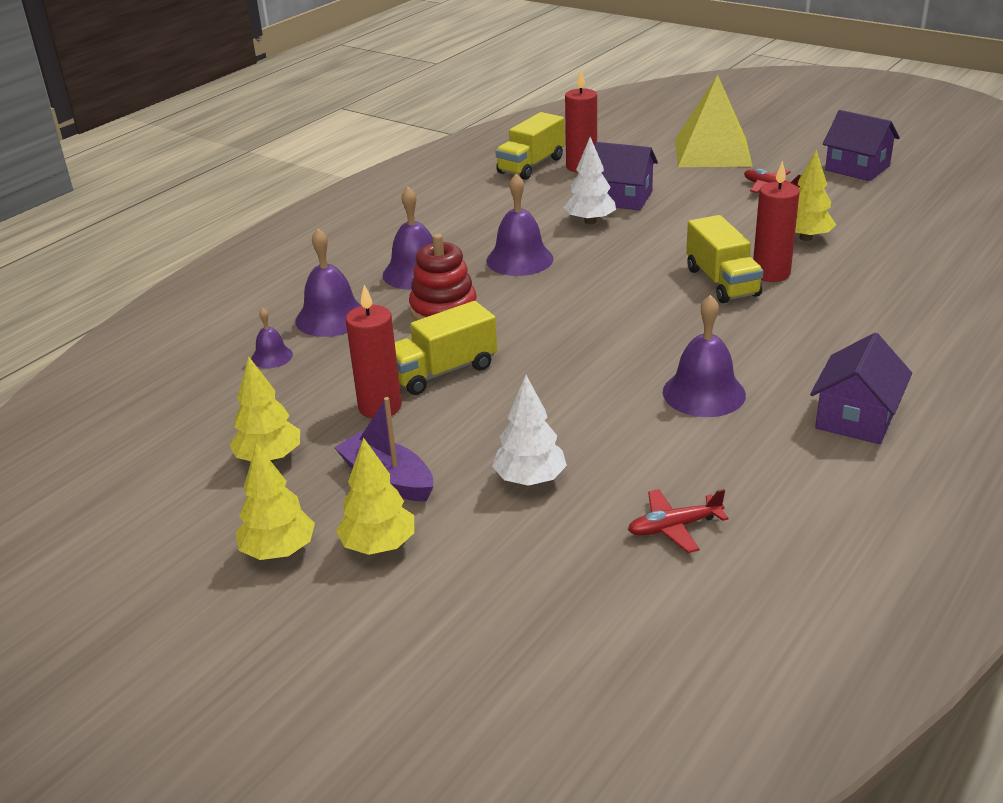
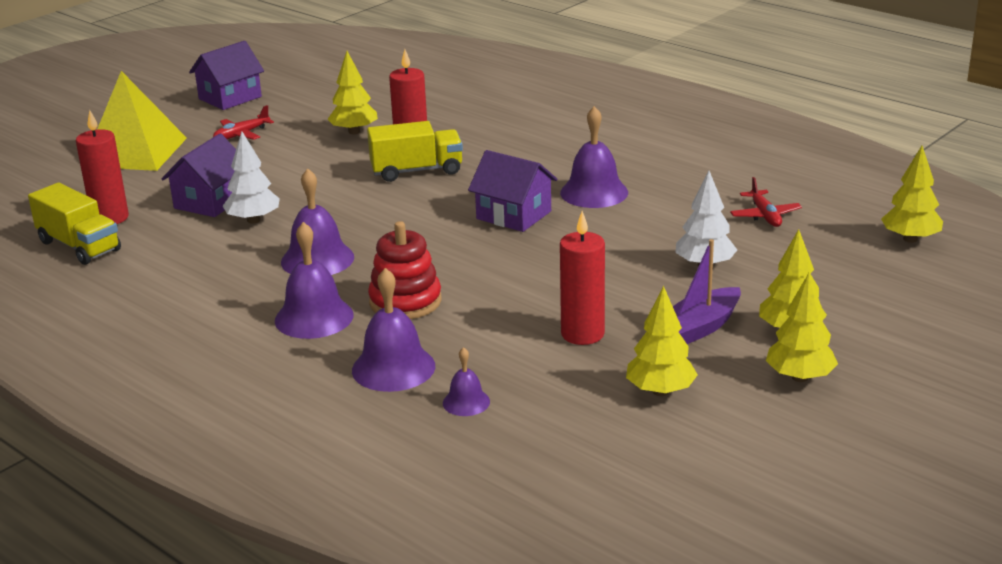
camera: 85 degrees left, 5 degrees down
yellow truck [395,301,497,395] -> none
purple house [810,333,912,444] -> purple house moved to [468,150,558,232]
none -> yellow tree [881,146,943,243]

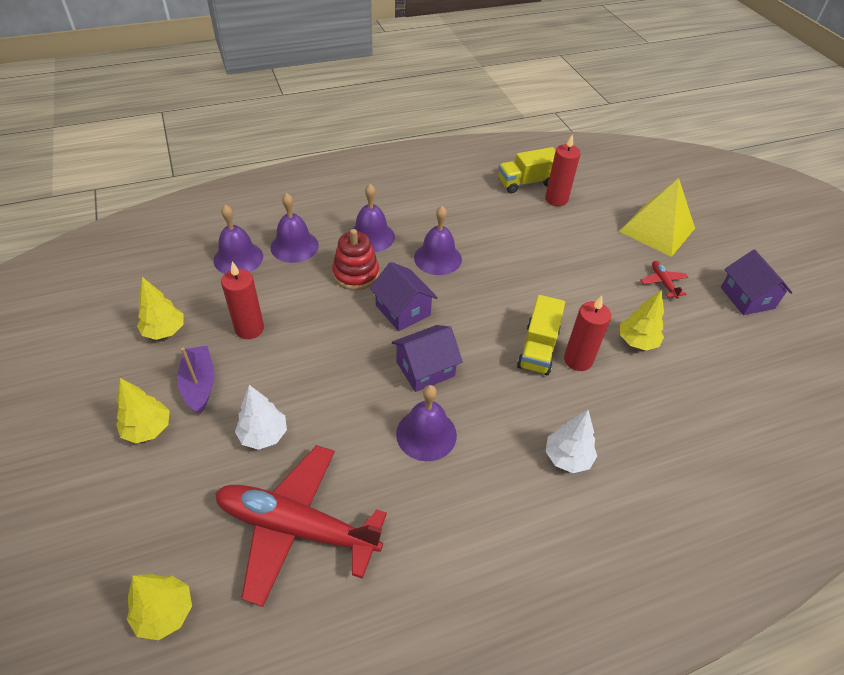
camera: 115 degrees right, 20 degrees up
purple house [161,134,236,217] -> purple house moved to [370,262,438,331]
white tree [223,132,280,224] -> white tree moved to [546,410,597,473]
purple bell [443,347,490,416] -> purple bell [213,205,263,274], size x1.83
red plane [730,177,802,227] -> red plane [215,445,387,607], size x2.42
yellow tree [766,273,838,382] -> none

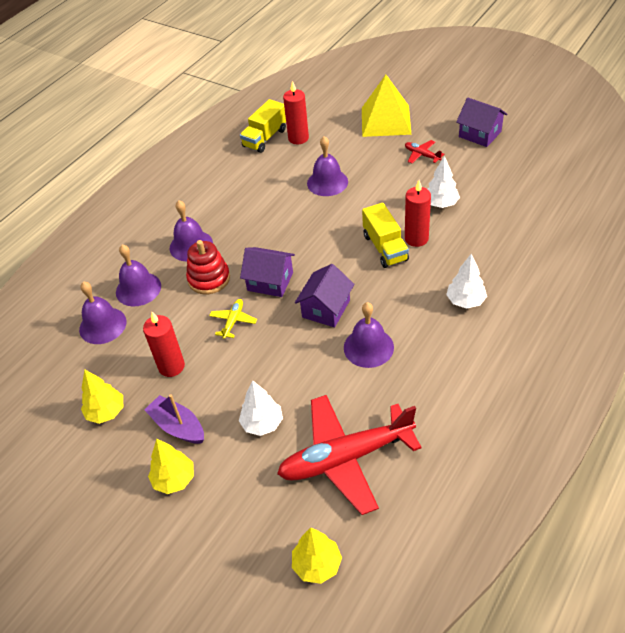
camera: 30 degrees left, 0 degrees up
purple bell [414,206,462,275] -> purple bell moved to [307,136,348,196]
yellow tree [620,290,664,350] -> white tree [428,156,460,208]
none -> yellow plane [209,299,257,339]

